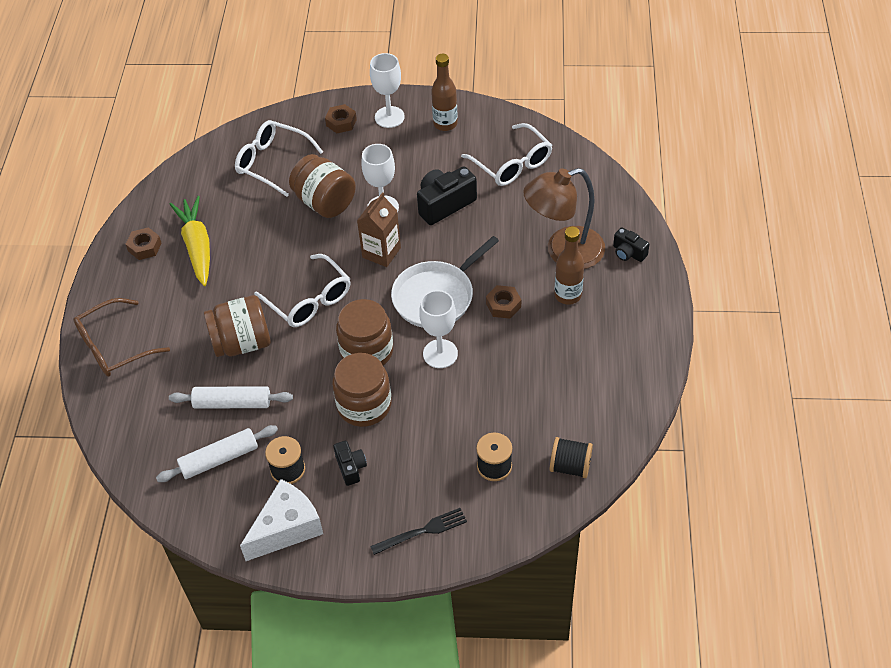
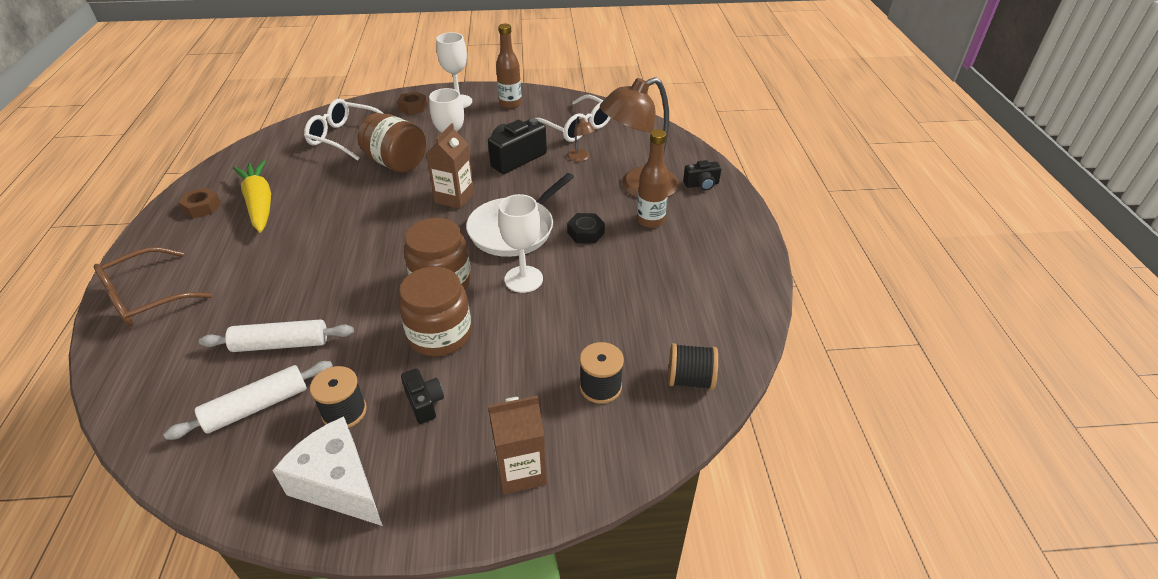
camera: 10 degrees left, 10 degrees down
brown jar [204,295,271,357] -> none
white cheese [240,479,323,561] -> white cheese turned 90 degrees counterclockwise [272,417,383,526]
white glasses [254,254,351,327] -> none
black fork [370,508,467,555] -> brown carton [488,396,547,494]
brown nut [486,285,521,319] -> black nut [567,213,605,244]
black camera [613,227,650,262] -> black camera turned 45 degrees counterclockwise [683,160,721,191]
none -> brown lamp [567,116,595,162]

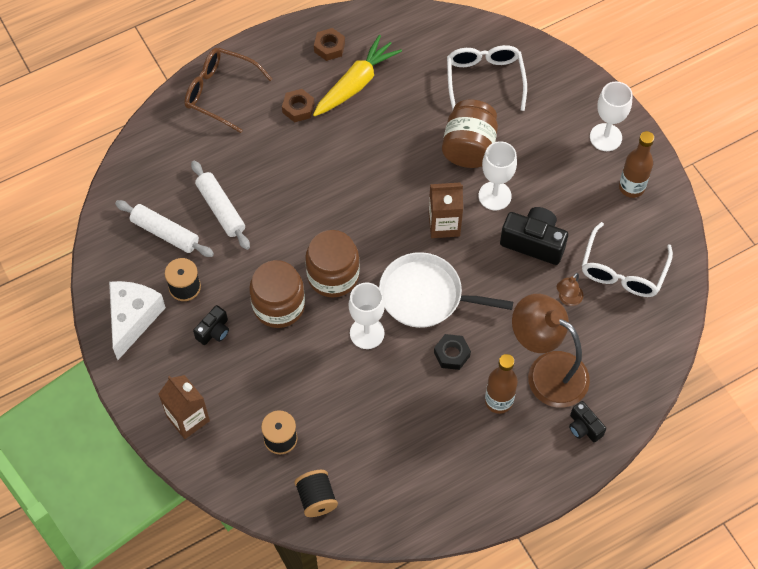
camera: 65 degrees right, 20 degrees up
brown nut [397,92,427,115] -> brown nut moved to [282,89,315,122]

